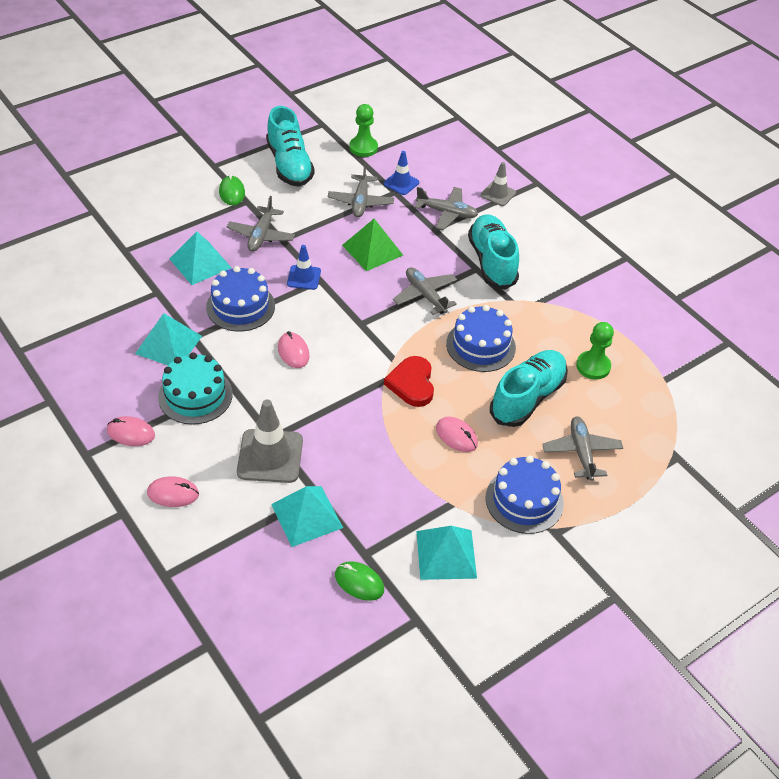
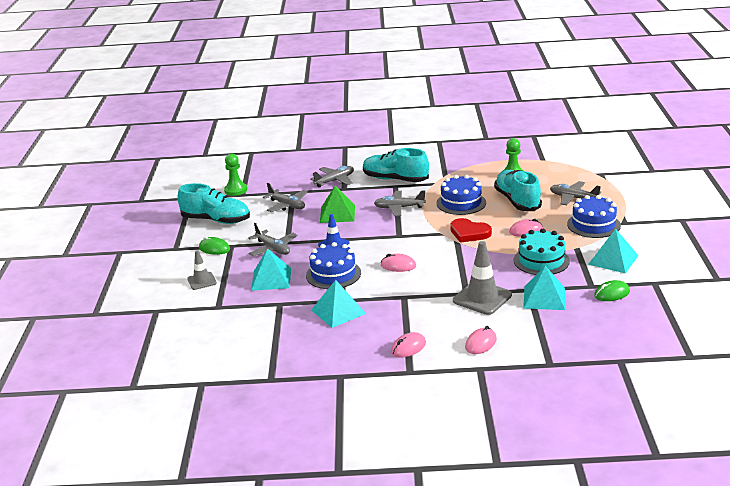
camera: 50 degrees left, 20 degrees down
turquoise cake [158,352,233,425] -> turquoise cake moved to [514,229,570,275]
blue traffic cone [383,151,419,195] -> none
grey traffic cone [481,162,516,206] -> grey traffic cone moved to [187,250,217,290]

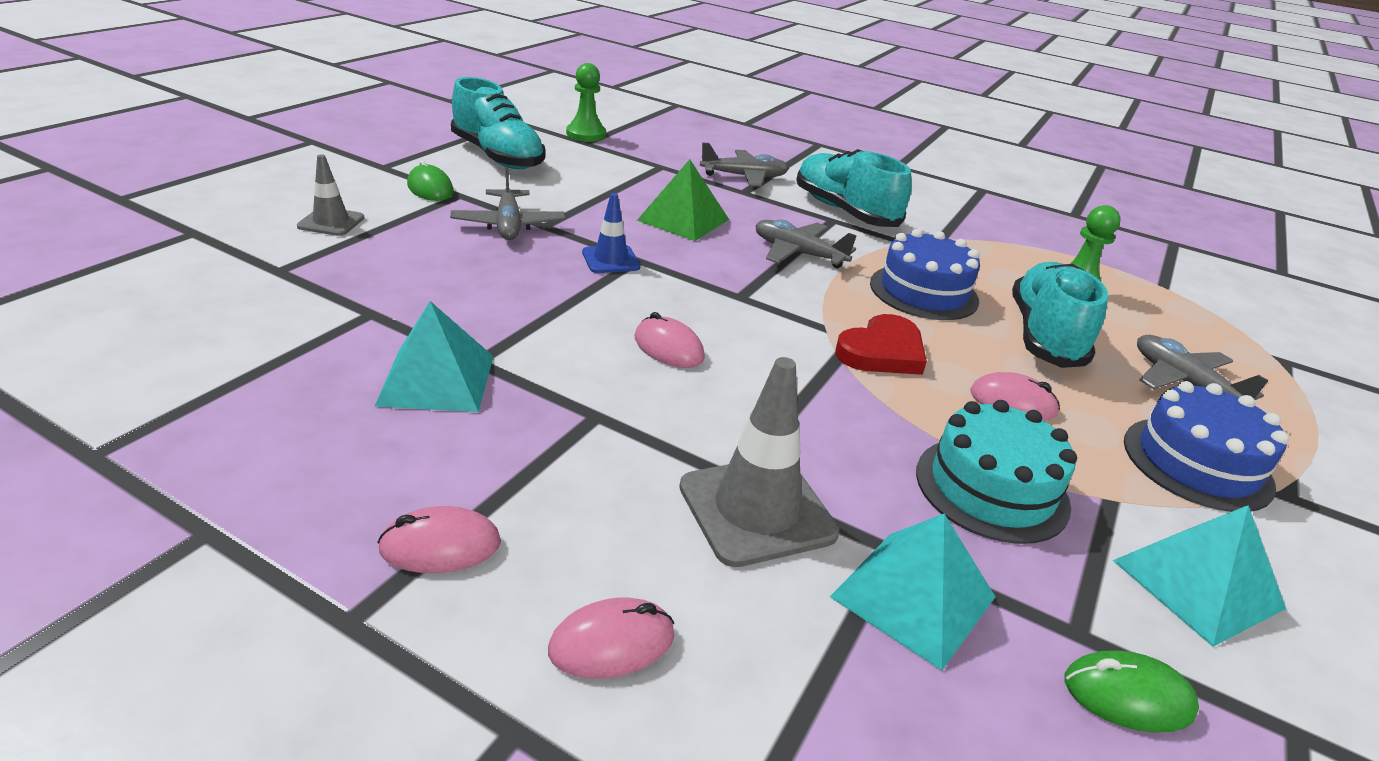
camera: 25 degrees right, 5 degrees up
turquoise pyramid [251,249,291,291] -> none
grey plane [263,183,308,212] -> none
blue cake [306,242,361,289] -> none
red heart [450,218,492,243] -> red heart turned 105 degrees counterclockwise [835,314,927,375]

